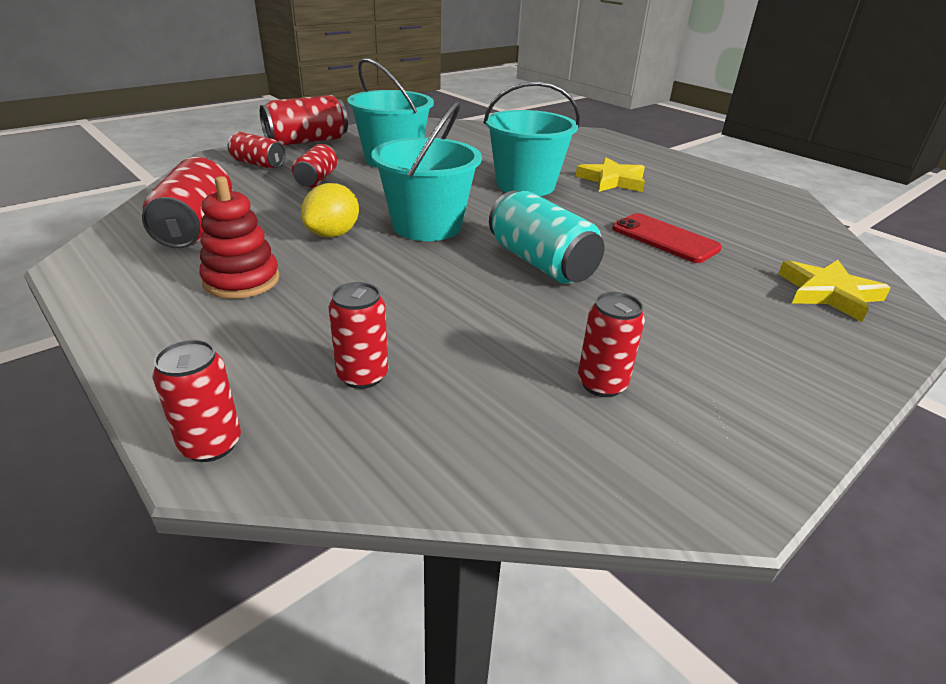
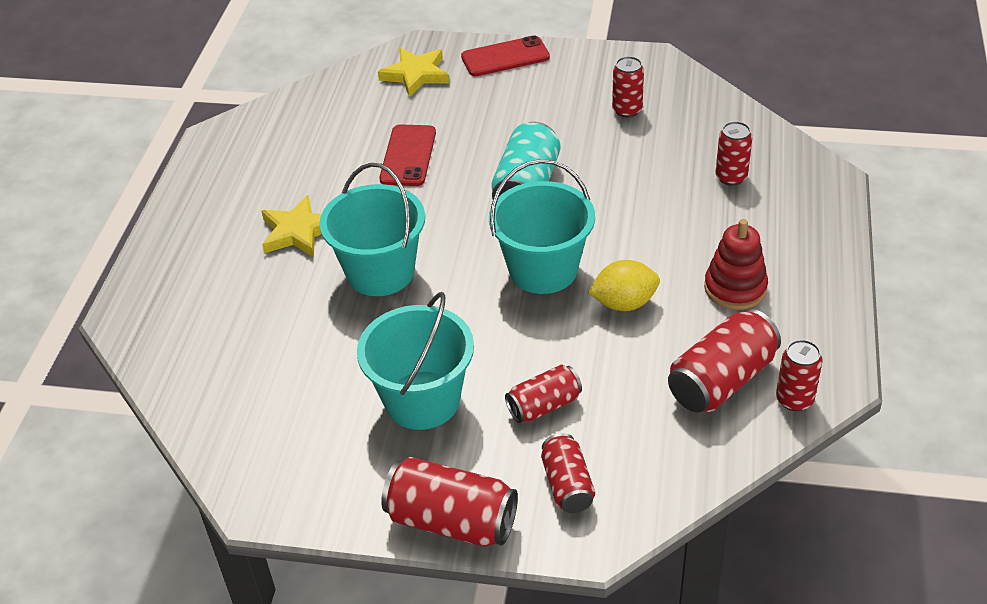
camera: 125 degrees left, 10 degrees up
red can [152,339,241,462] -> red can moved to [776,340,823,411]
none -> red phone [461,35,550,76]

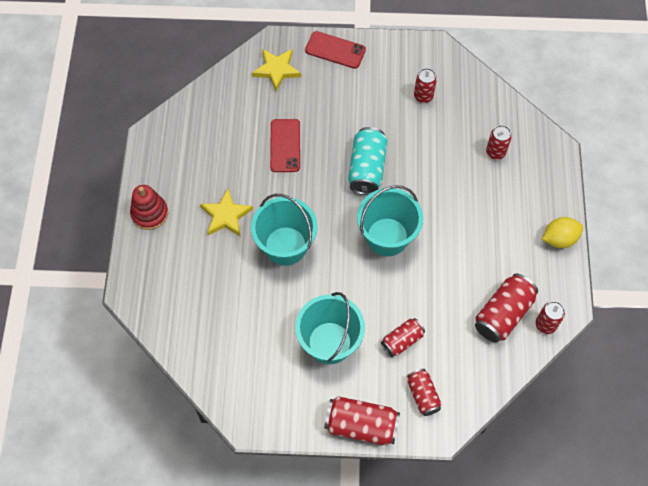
camera: 10 degrees left, 20 degrees up
red phone [461,35,550,76] -> red phone turned 45 degrees clockwise [305,31,366,69]
yellow lemon [588,260,660,311] -> yellow lemon moved to [542,217,583,248]
red stacking toy [704,219,768,310] -> red stacking toy moved to [130,185,168,230]

